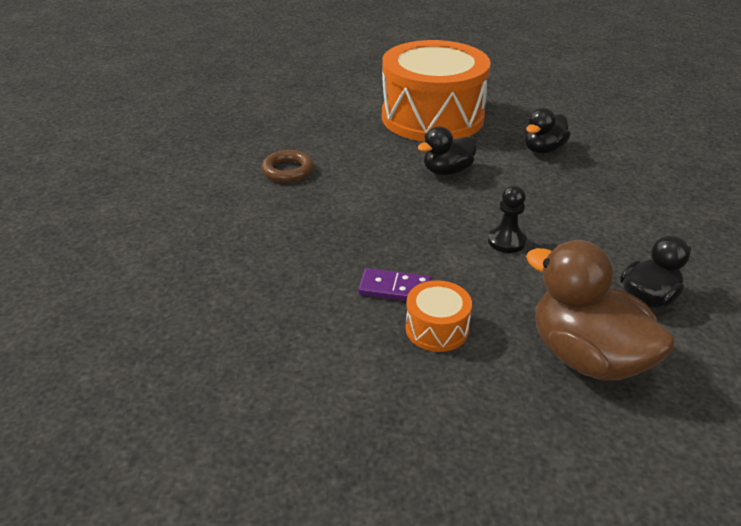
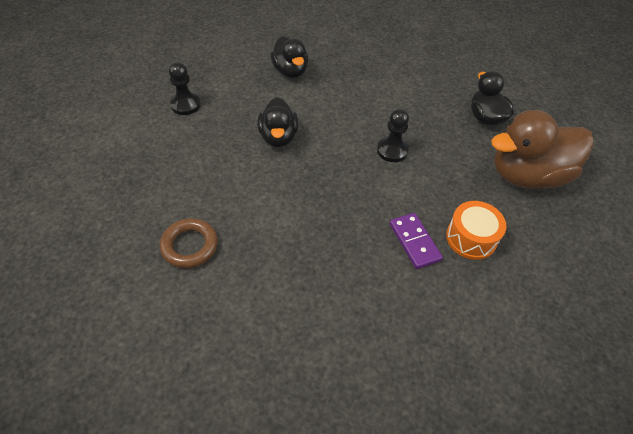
camera: 65 degrees left, 15 degrees up
purple domino [358,268,432,301] -> purple domino turned 60 degrees counterclockwise [390,213,443,269]
orange drum [382,40,491,142] -> black pawn [169,62,201,115]

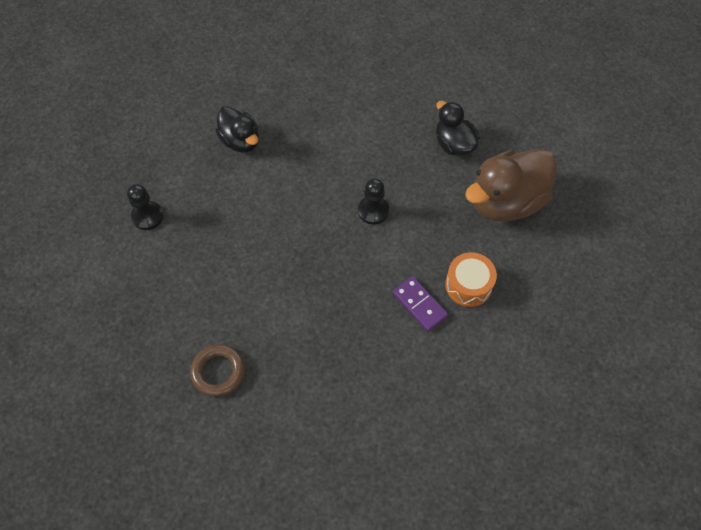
camera: 15 degrees left, 10 degrees up
black duck [257,97,298,147] -> none

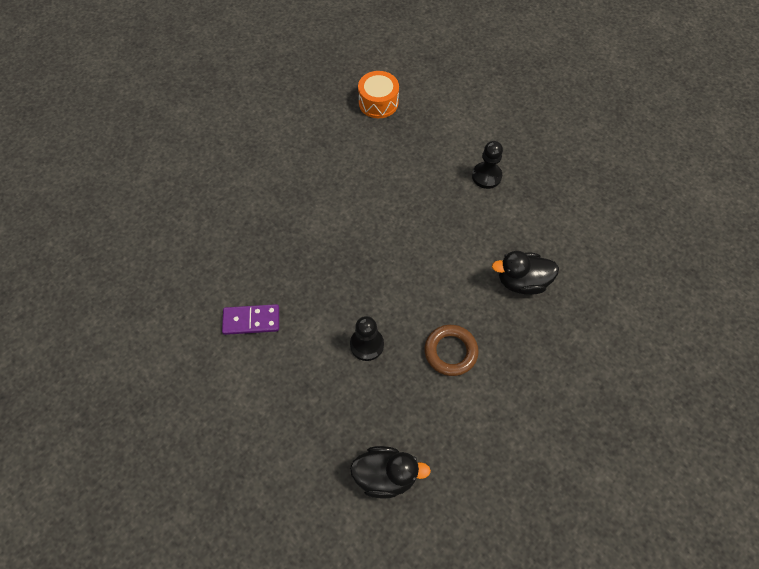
camera: 125 degrees right, 0 degrees up
brown ring [190,344,245,397] -> brown ring moved to [424,325,479,376]
orange drum [445,252,497,307] -> orange drum moved to [358,71,399,118]
brown duck [465,149,557,222] -> none

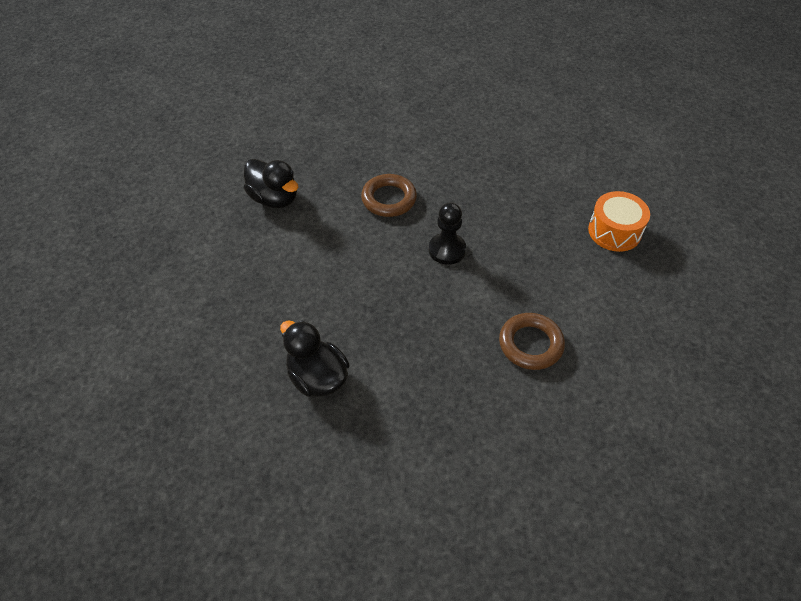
camera: 135 degrees left, 10 degrees down
purple domino [222,304,279,335] -> brown ring [499,313,565,370]
black duck [350,446,431,498] -> black duck moved to [280,320,350,397]
orange drum [358,71,399,118] -> orange drum moved to [588,191,650,252]
black pawn [472,141,503,189] -> none

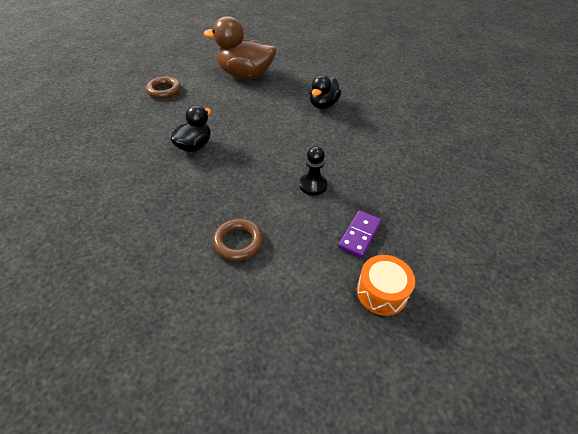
camera: 75 degrees right, 5 degrees down
brown ring [361,174,417,217] -> brown ring moved to [146,77,181,99]
none -> brown duck [204,16,276,79]
none -> purple domino [338,210,382,258]

